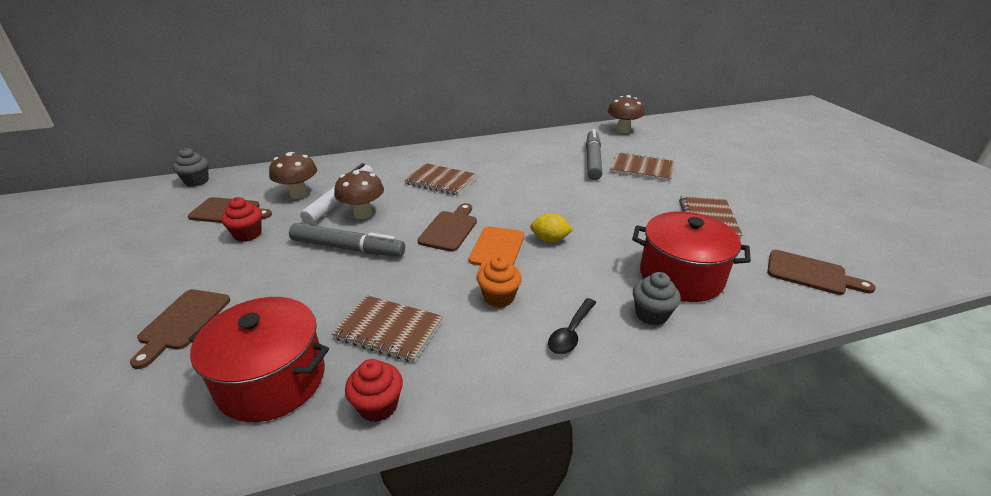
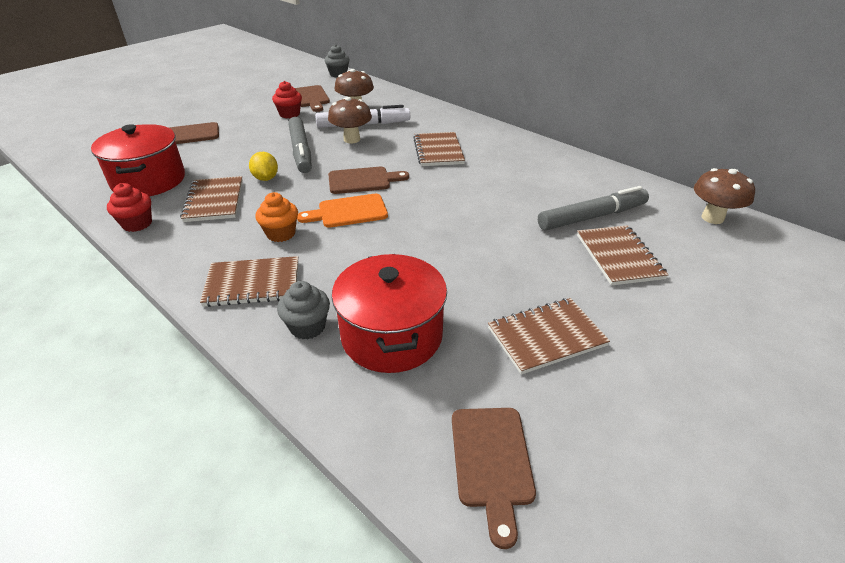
camera: 60 degrees right, 5 degrees up
yellow lemon [530,213,573,243] -> yellow lemon moved to [249,152,278,181]
black spoon [548,298,597,354] -> brown notebook [200,256,299,307]

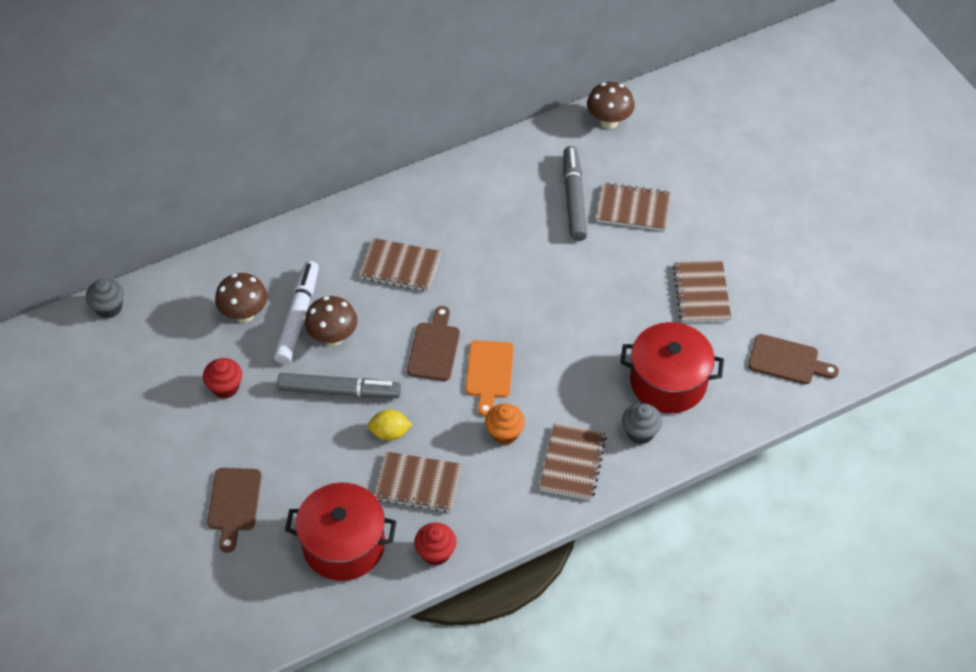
camera: 70 degrees left, 15 degrees up
brown cutting board [295,85,330,112] -> none

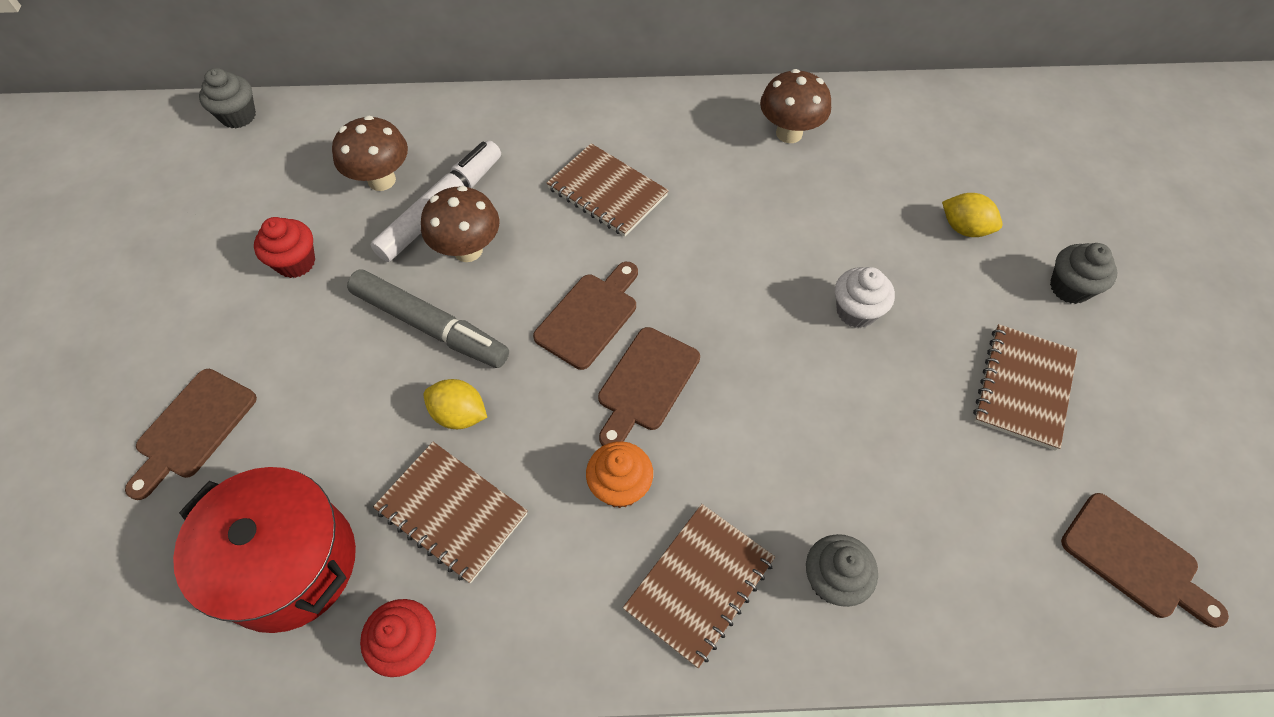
camera: 25 degrees right, 5 degrees up
orange cutting board [465,340,514,417] -> brown cutting board [598,327,700,446]
grey marker [563,146,587,241] -> none
brown mushroom [587,82,635,129] -> brown mushroom moved to [760,69,831,143]
brown notebook [596,182,671,231] -> yellow lemon [942,193,1002,237]
red pot [620,322,724,413] -> none
none -> white cupcake [835,267,895,328]
none -> grey cupcake [1050,243,1117,304]

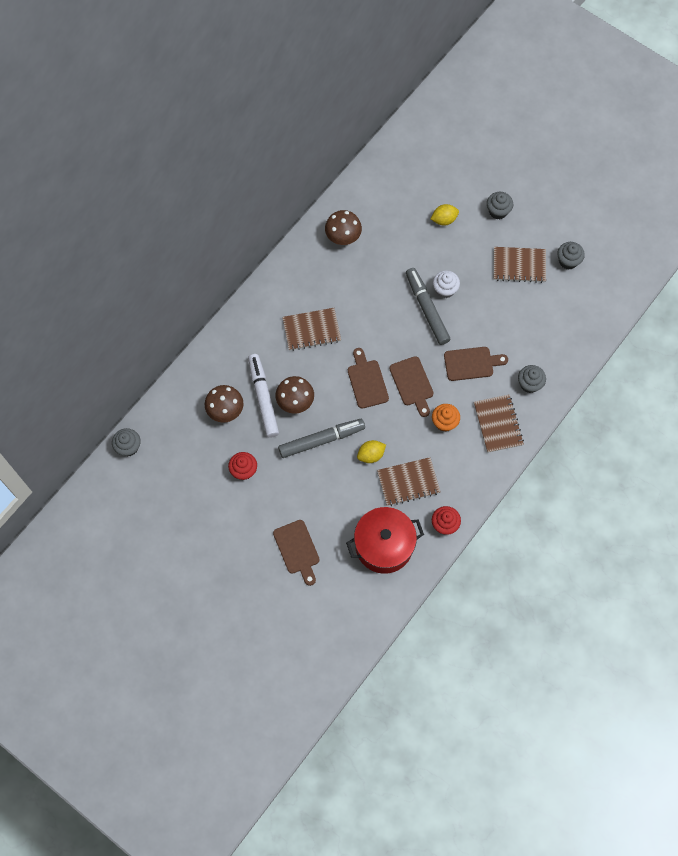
camera: 50 degrees left, 10 degrees up
brown notebook [973,324,1077,451] -> brown notebook turned 60 degrees counterclockwise [494,247,546,283]
brown cutting board [1061,493,1229,628] -> brown cutting board moved to [444,347,508,381]
none -> grey marker [406,268,450,345]
none -> grey cupcake [557,242,585,269]

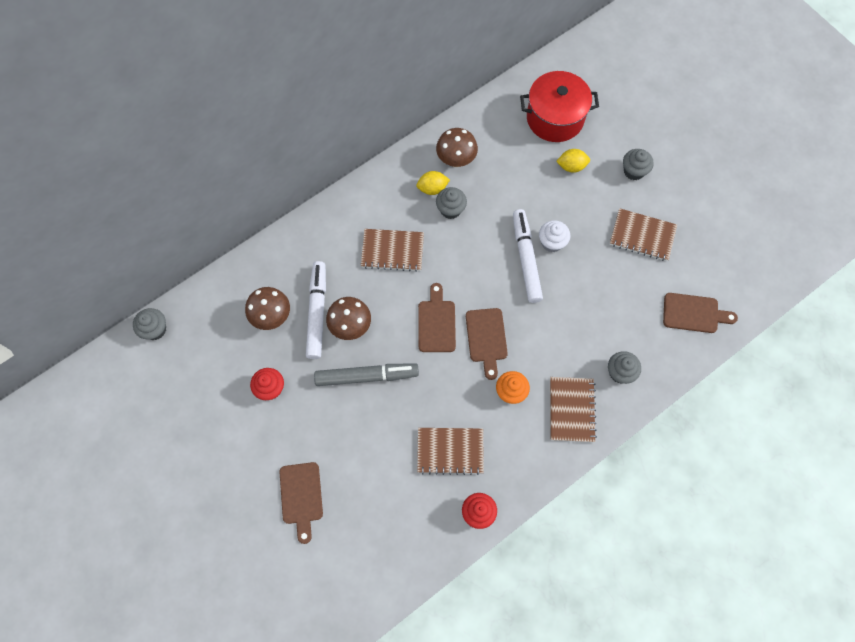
camera: 15 degrees right, 0 degrees up
red pot [346,507,424,574] -> red pot moved to [520,71,599,142]
yellow lemon [357,440,386,463] -> yellow lemon moved to [416,171,450,195]
grey marker [406,268,450,345] -> white marker [513,209,543,303]
brown cutting board [444,347,508,381] -> brown cutting board moved to [663,293,738,333]
grey cupcake [557,242,585,269] -> grey cupcake moved to [436,187,467,219]

